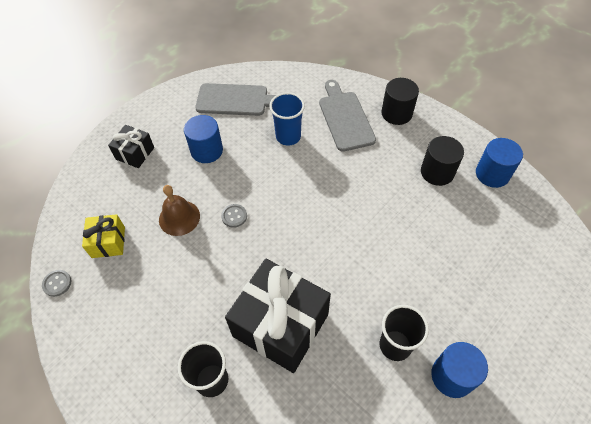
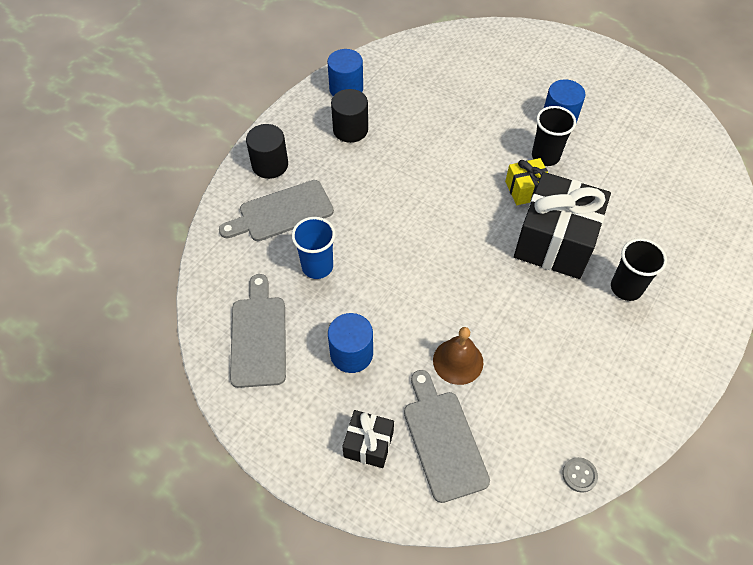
camera: 100 degrees left, 0 degrees up
yellow gift [82,214,125,258] -> yellow gift moved to [505,158,548,205]
grey button [221,204,247,228] -> none
none -> grey cutting board [404,370,490,503]

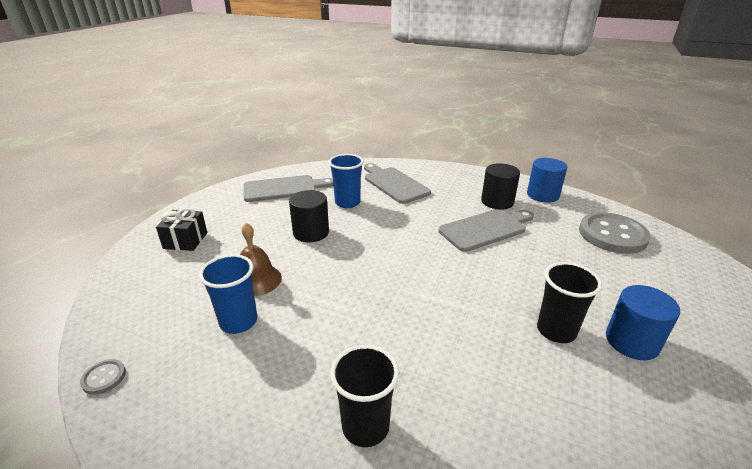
camera: 80 degrees right, 25 degrees down
black cylinder [246,124,288,179] -> black cylinder moved to [289,190,329,242]
blue cylinder [328,313,373,373] -> none
grey cutting board [404,370,490,503] -> grey cutting board moved to [438,209,534,252]
yellow gift [505,158,548,205] -> none
black gift [514,172,611,279] -> none
none -> blue cup [199,254,257,334]
none -> grey button [579,212,651,254]

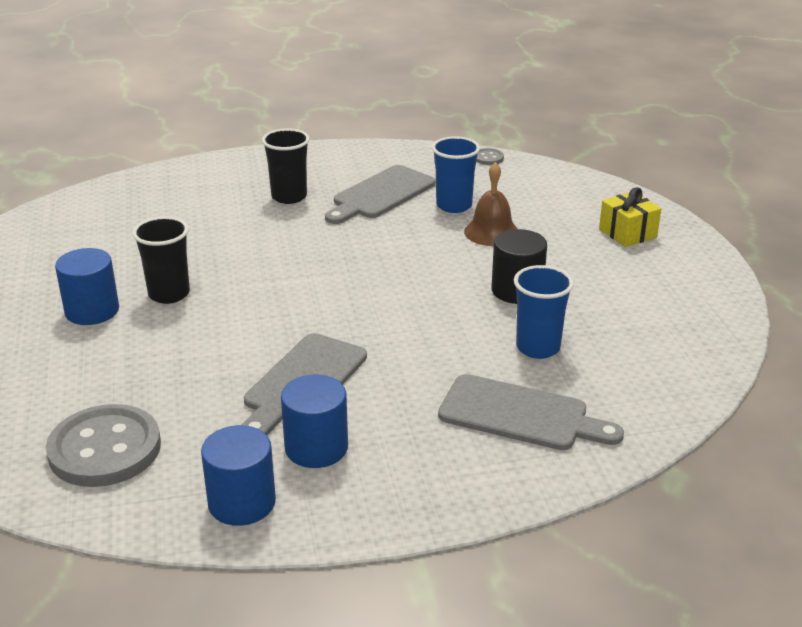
camera: 145 degrees right, 0 degrees up
black gift [156,208,207,251] -> yellow gift [599,187,661,247]
grey cutting board [244,175,333,202] -> grey cutting board moved to [325,165,435,224]
black cylinder [481,163,520,210] -> blue cylinder [281,375,348,468]

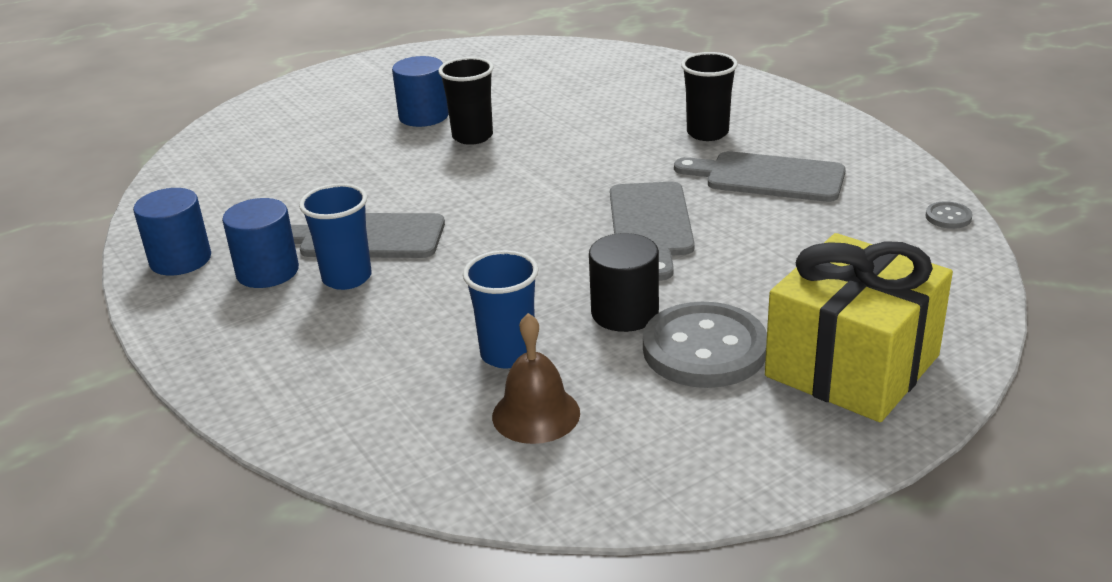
camera: 70 degrees right, 0 degrees up
grey button [46,404,161,487] -> grey button moved to [643,302,767,388]
blue cup [432,136,480,213] -> blue cup moved to [299,184,372,290]
grey cutting board [438,374,624,450] -> grey cutting board moved to [610,182,695,281]
brown bell [464,162,518,246] -> brown bell moved to [492,313,580,444]
yellow gift [599,187,661,247] -> yellow gift [765,233,953,422], size x2.02

